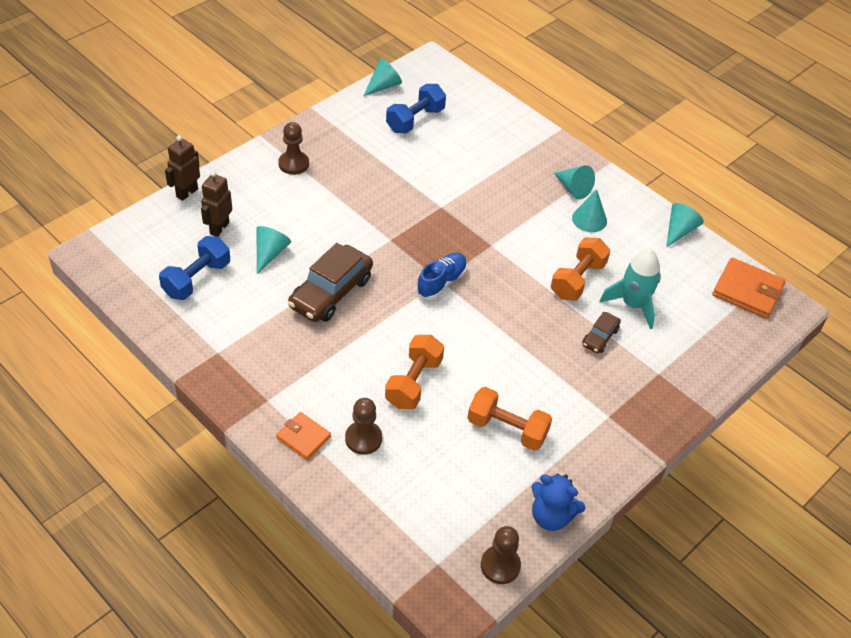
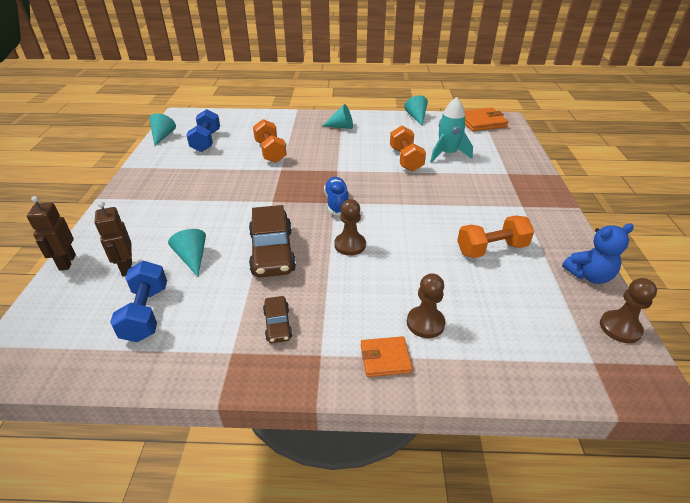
camera: 40 degrees left, 10 degrees down
brown pawn [278,122,309,175] -> brown pawn moved to [334,199,366,256]
orange dumbbell [385,335,444,409] -> orange dumbbell moved to [253,119,287,163]
turquoise cone [572,190,607,232] -> none
brown car [582,312,621,353] -> brown car moved to [263,296,293,343]

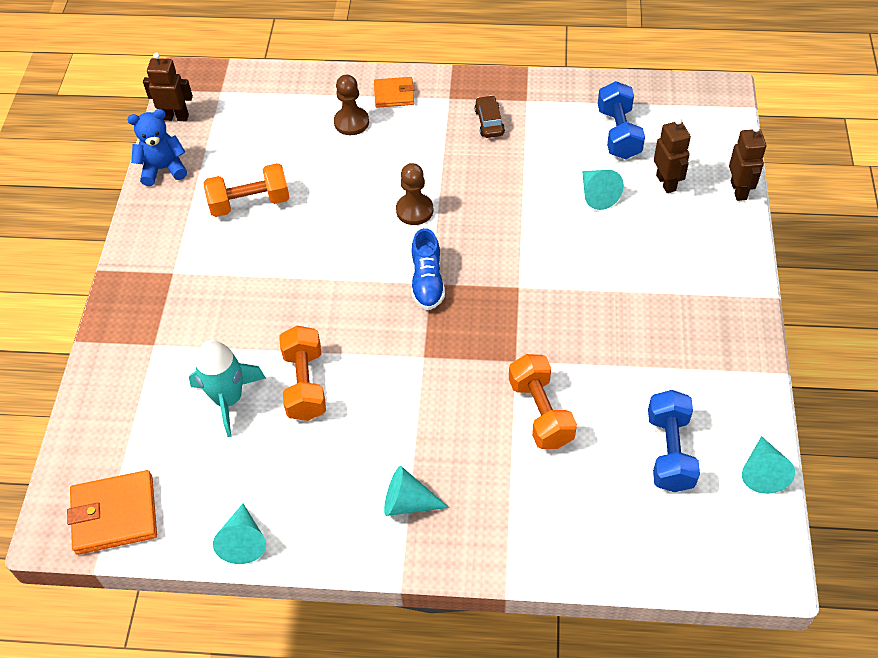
camera: 175 degrees left, 15 degrees up
brown car [249,205,296,277] -> none
brown pawn [600,278,657,343] -> brown robot [143,52,193,121]

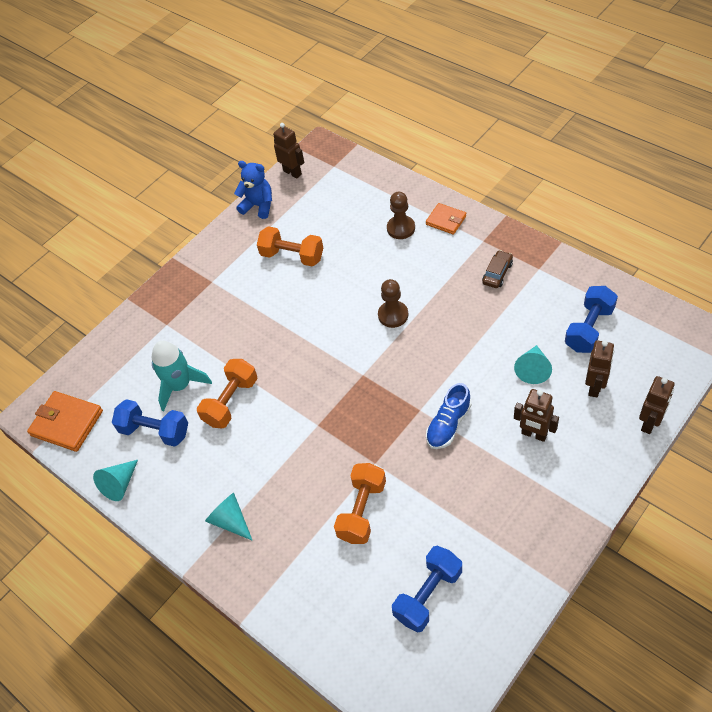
camera: 40 degrees right, 0 degrees up
blue shoe [411,228,445,310] -> blue shoe moved to [426,383,472,449]
turquoise cone [742,436,795,494] -> none
none -> blue dumbbell [112,399,188,447]
none -> brown robot [514,389,559,442]

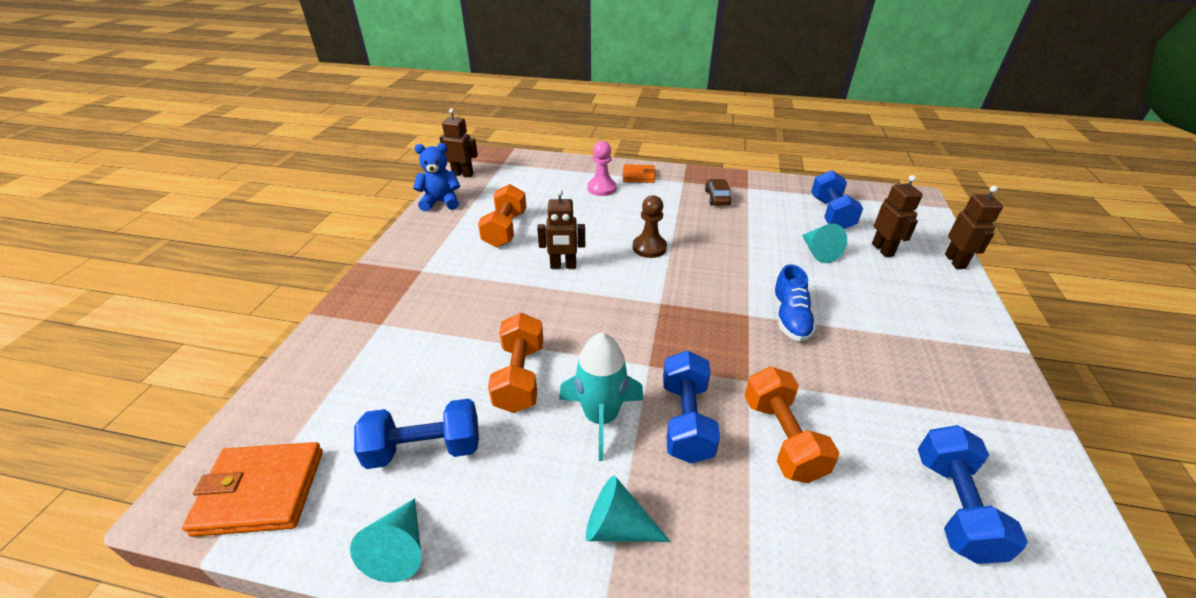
camera: 35 degrees left, 15 degrees down
turquoise rocket [152,341,212,411] -> turquoise rocket moved to [559,333,644,461]
orange dumbbell [257,226,323,266] -> orange dumbbell turned 75 degrees counterclockwise [478,184,526,247]
brown pawn [387,192,415,239] -> pink pawn [587,141,616,196]
brown robot [514,389,559,442] -> brown robot moved to [537,190,585,269]
none -> blue dumbbell [663,350,720,463]

